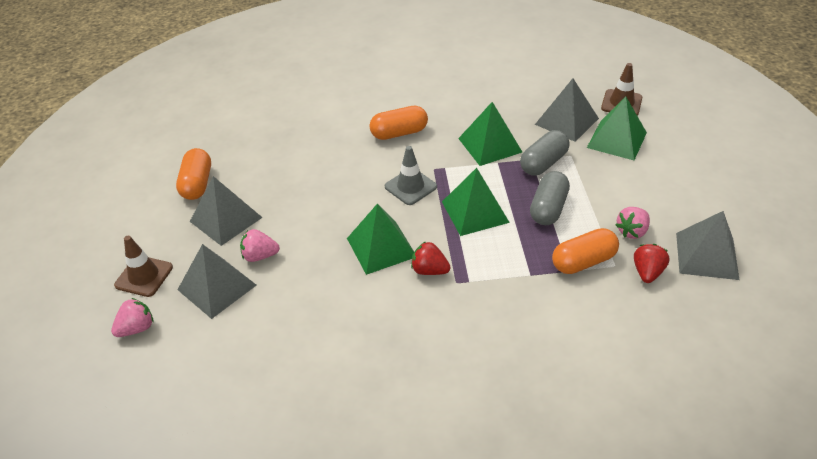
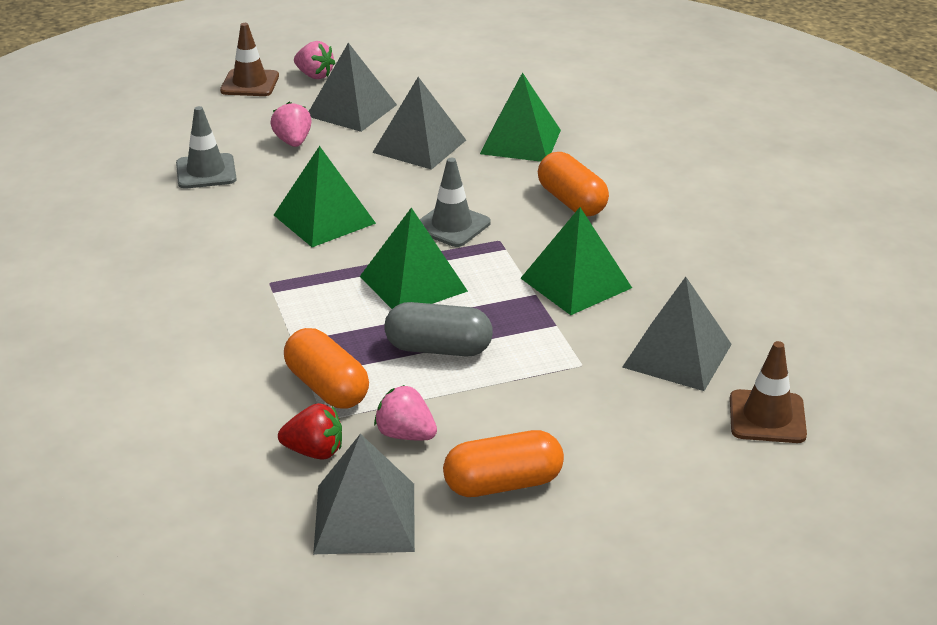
camera: 75 degrees right, 10 degrees down
pink strawberry [111,298,153,337] -> pink strawberry moved to [294,41,335,79]
orange capsule [176,148,211,200] -> orange capsule moved to [443,430,564,497]
grey pyramid [177,244,256,319] -> grey pyramid moved to [372,77,466,170]
red strawberry [411,241,450,275] -> none
grey capsule [520,130,570,176] -> none
green pyramid [587,96,647,160] -> green pyramid moved to [480,72,561,162]
none -> grey traffic cone [176,106,237,189]

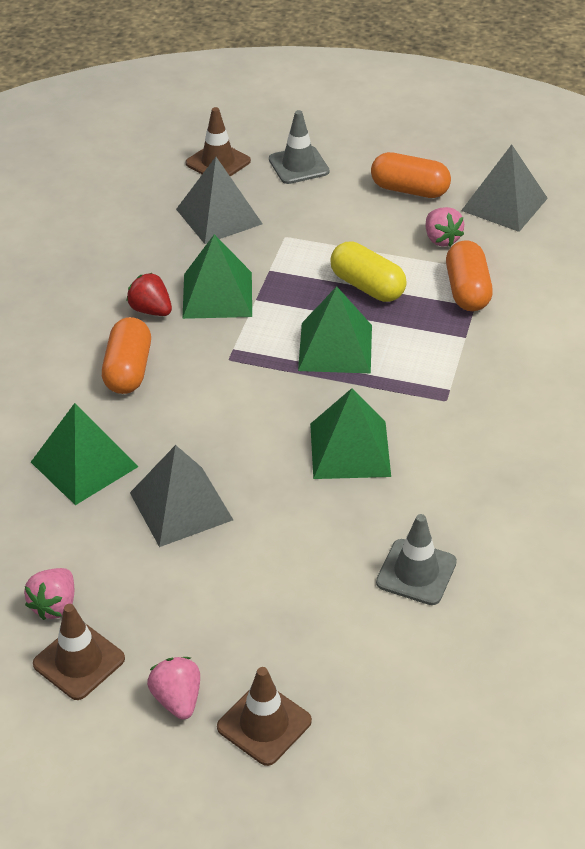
camera: 145 degrees left, 10 degrees up
pink strawberry [271,102,312,147] -> pink strawberry moved to [24,568,74,620]
red strawberry [278,403,342,460] -> red strawberry moved to [126,273,172,316]
grey pyramid [309,43,397,132] -> none
grey capsule [384,302,493,356] -> yellow capsule [330,241,407,302]
grey traffic cone [420,158,491,247] -> grey traffic cone moved to [269,110,329,184]
none -> brown traffic cone [33,604,125,700]

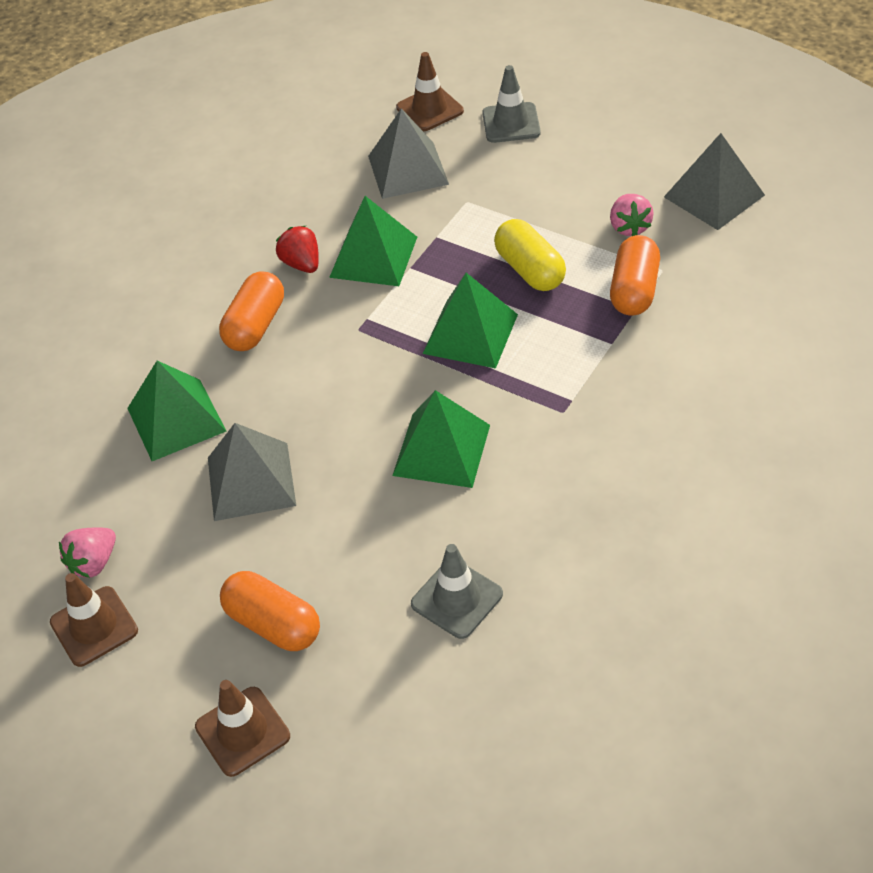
camera: 20 degrees right, 5 degrees up
pink strawberry [147,657,200,720] -> none
orange capsule [371,152,451,198] -> orange capsule moved to [220,571,320,651]

